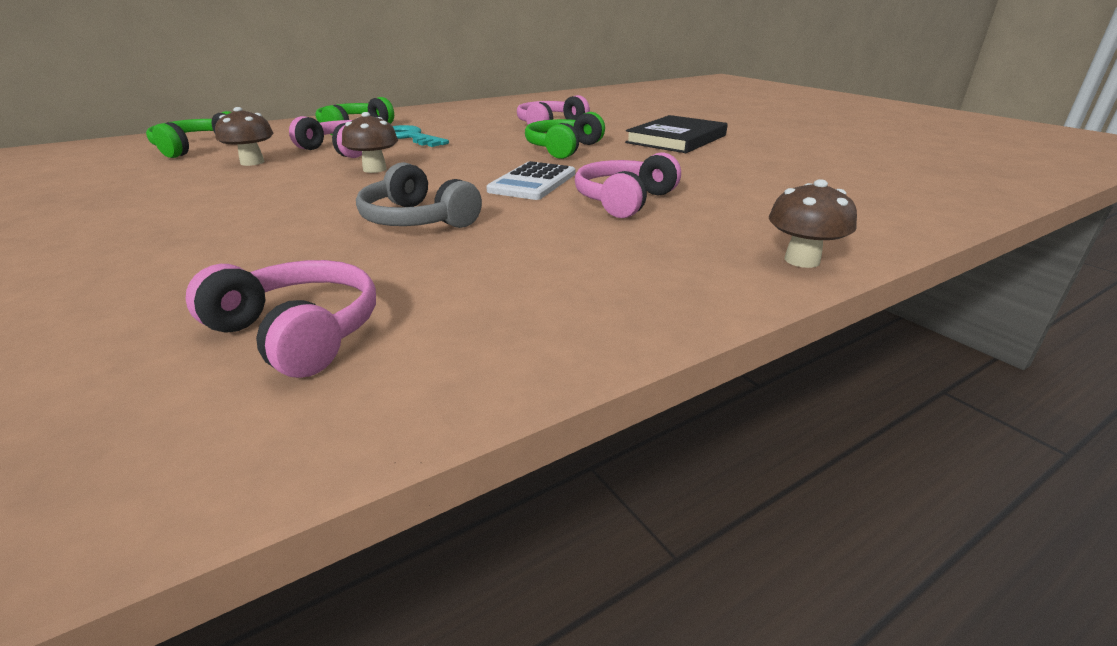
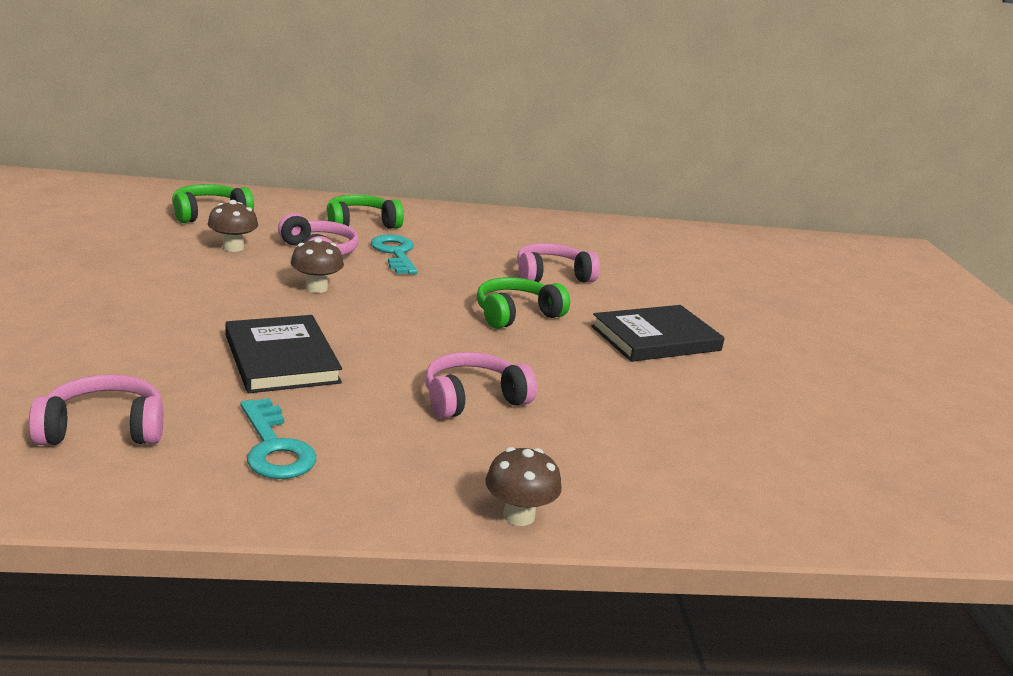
camera: 25 degrees right, 5 degrees down
pink headphones [186,260,376,378] -> pink headphones turned 75 degrees counterclockwise [29,374,164,445]
grey headphones [356,162,482,228] -> black book [225,315,342,393]
white calculator [486,161,575,200] -> none
none -> turquoise key [240,398,316,479]

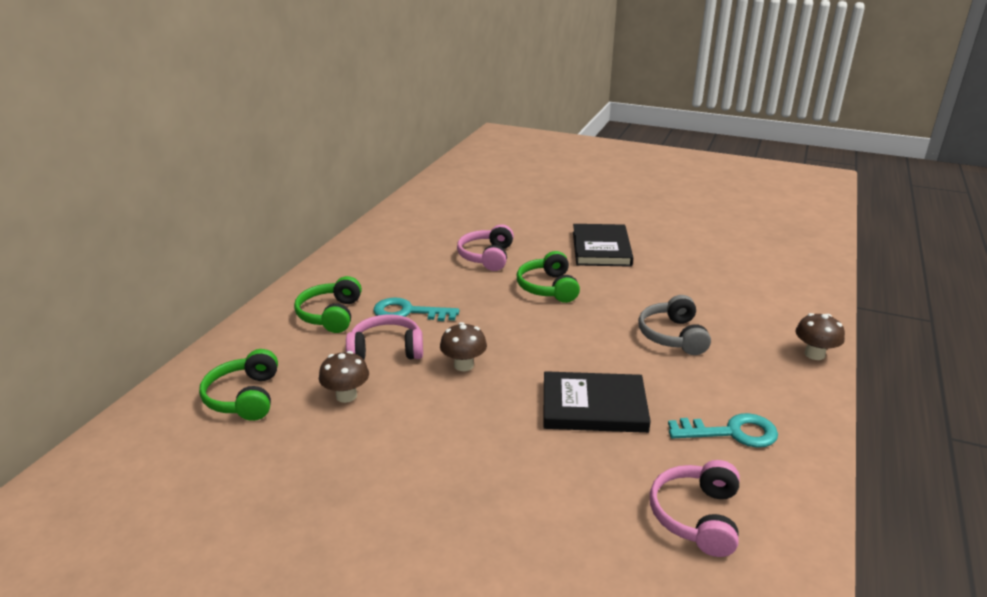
camera: 60 degrees left, 5 degrees up
pink headphones [425,352,537,419] -> grey headphones [638,295,711,355]

